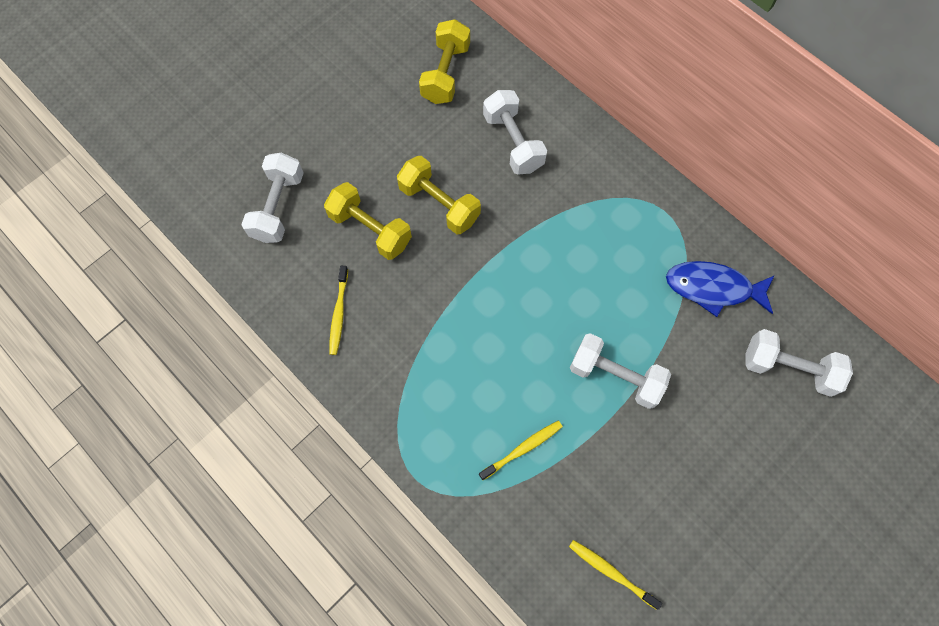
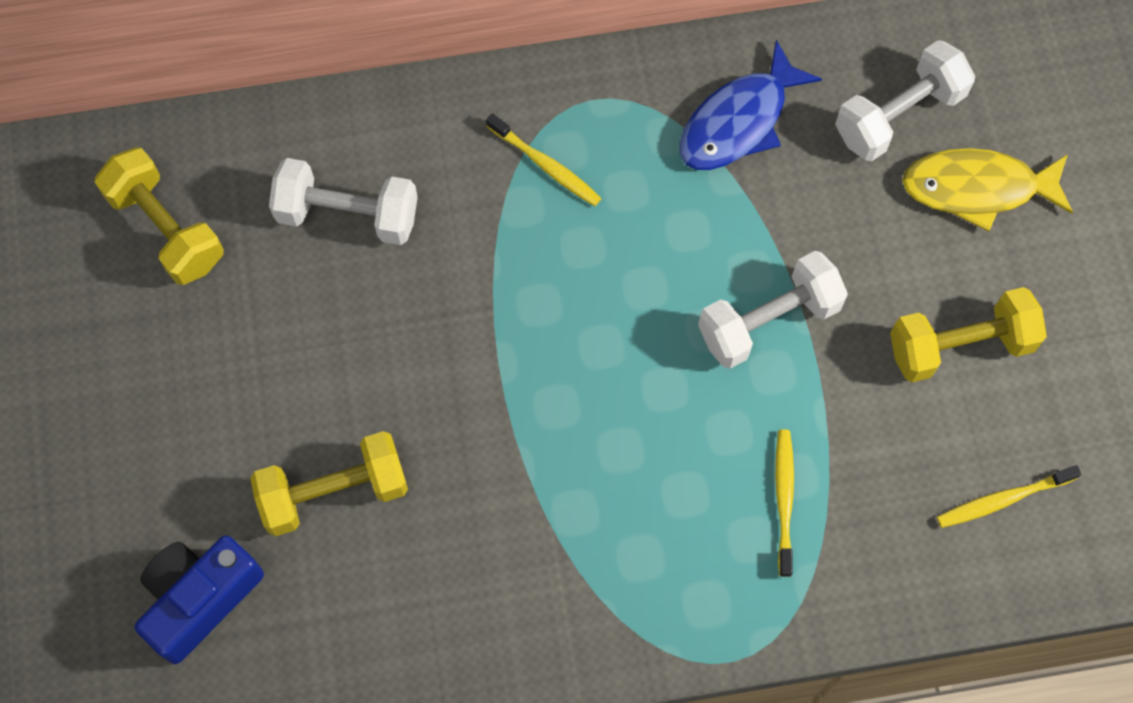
camera: 55 degrees left, 0 degrees up
white dumbbell [241,153,304,243] -> blue camera [134,535,264,664]
yellow toothbrush [329,266,348,355] -> yellow toothbrush moved to [486,113,601,206]
yellow dumbbell [397,156,481,234] -> yellow dumbbell moved to [890,287,1047,382]
none -> yellow fish [902,148,1073,232]

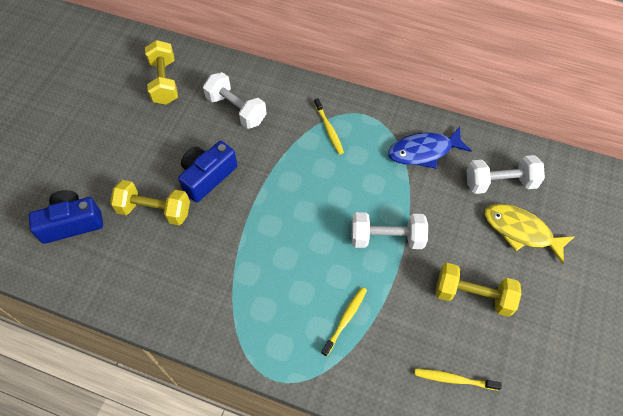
camera: 30 degrees right, 10 degrees down
none -> blue camera [178,141,237,202]

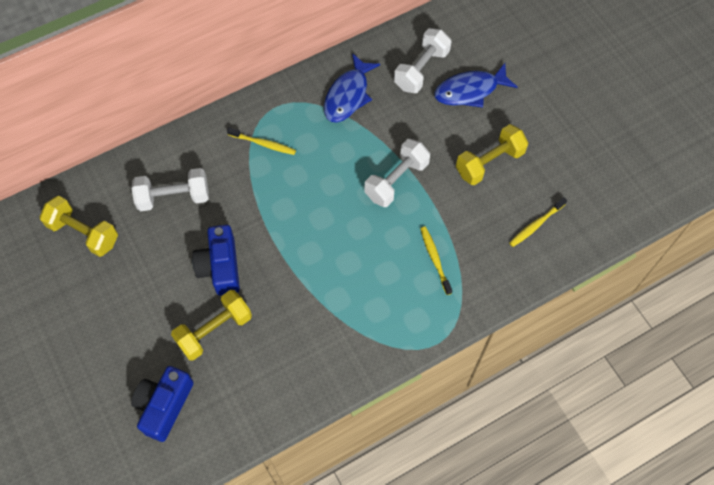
camera: 50 degrees left, 5 degrees up
yellow fish [484,204,575,264] -> blue fish [434,63,518,108]

